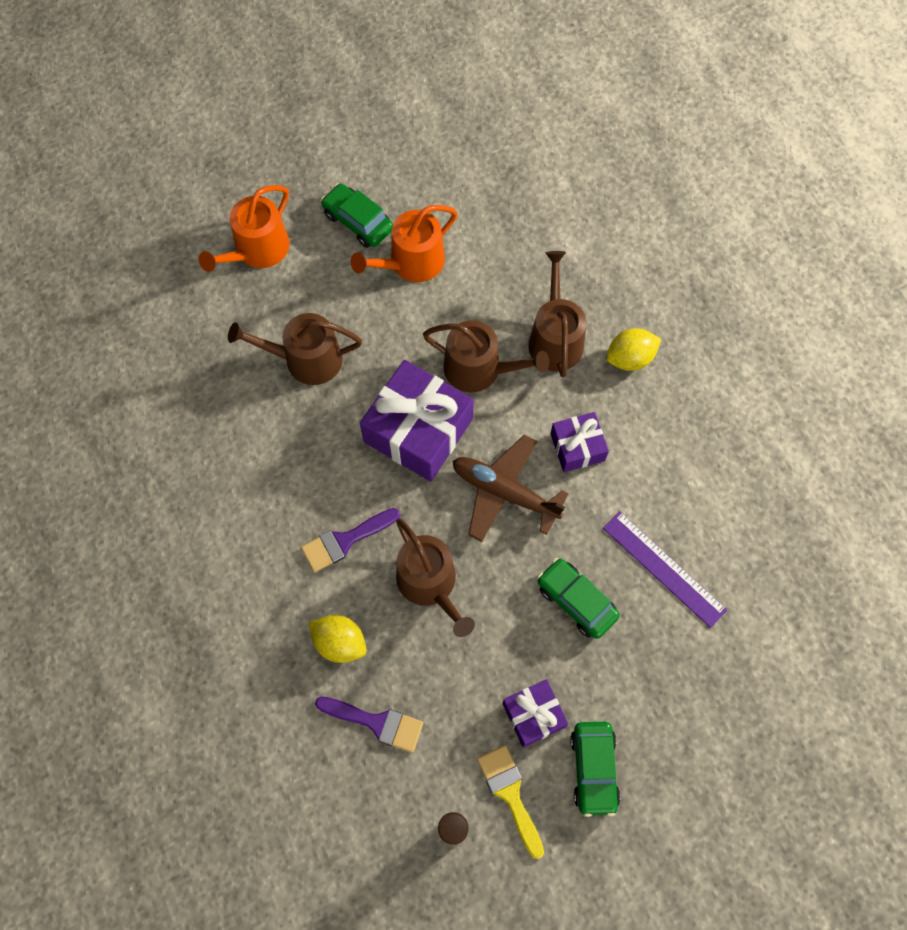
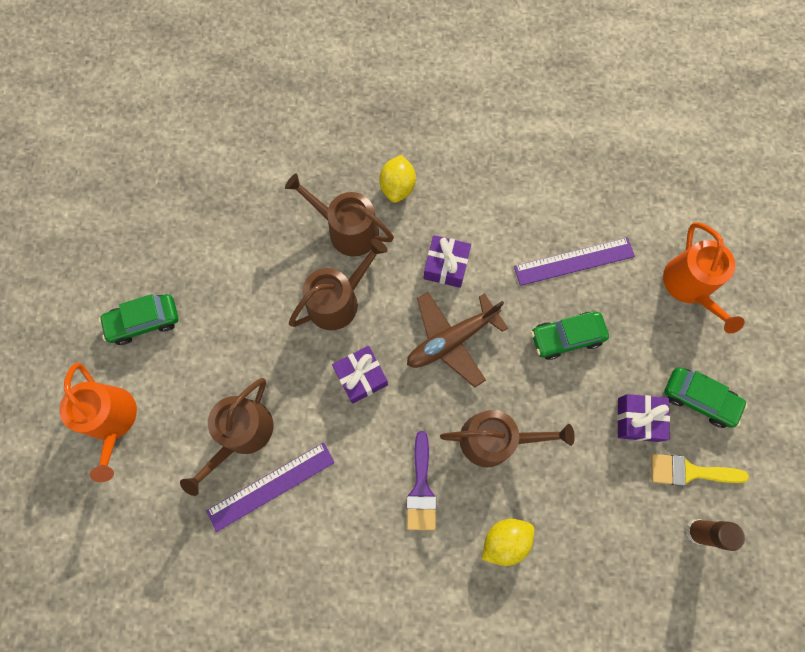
camera: 60 degrees left, 5 degrees up
purple brush [315,696,423,753] -> none
orange watering can [351,205,458,282] -> orange watering can moved to [663,223,745,334]
purple gift [360,360,474,482] -> purple gift [332,346,388,404], size x0.54
none -> purple ruler [206,442,335,532]

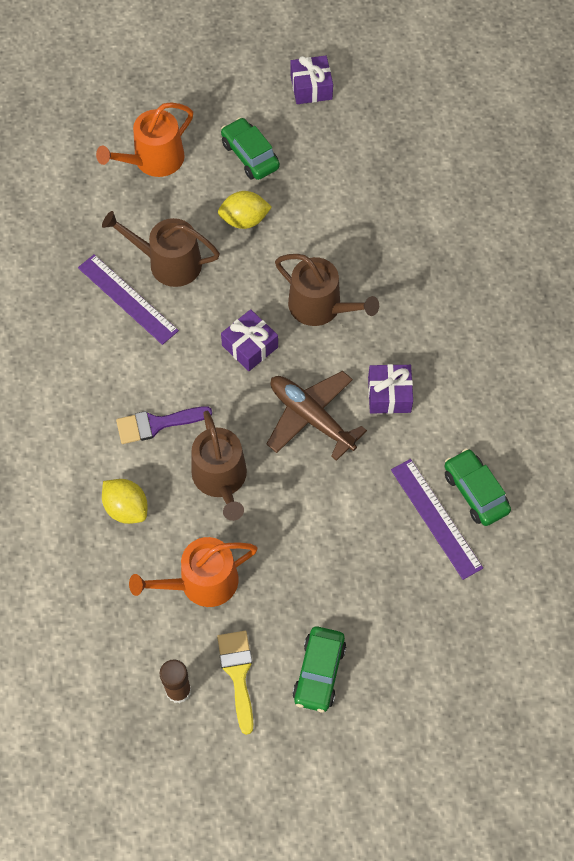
camera: 75 degrees right, 10 degrees down
brown watering can [285,173,394,257] -> none
yellow lemon [379,155,416,203] -> yellow lemon moved to [218,191,272,229]
green car [531,312,609,360] -> green car moved to [445,448,511,526]
purple gift [617,394,670,442] -> purple gift moved to [290,56,333,104]
orange watering can [663,223,745,334] -> orange watering can moved to [129,537,257,607]

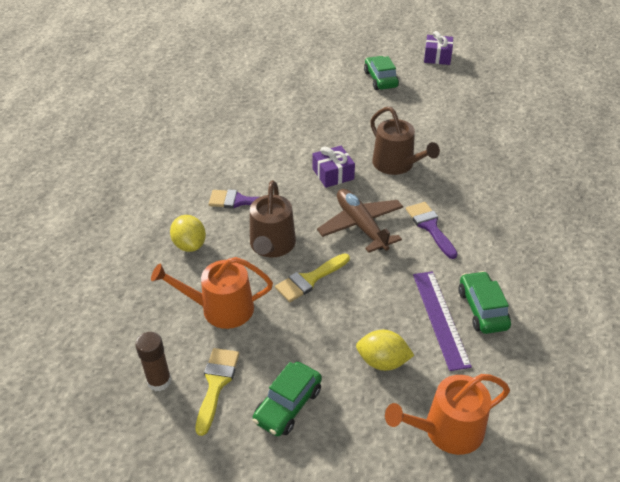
camera: 20 degrees right, 20 degrees down
purple ruler [78,254,179,345] -> none
orange watering can [96,102,193,177] -> orange watering can moved to [385,374,510,455]
brown watering can [102,211,220,287] -> none
yellow lemon [218,191,272,229] -> yellow lemon moved to [356,330,414,371]
purple gift [368,364,413,414] -> purple brush [406,202,458,259]
none -> yellow brush [275,253,350,302]

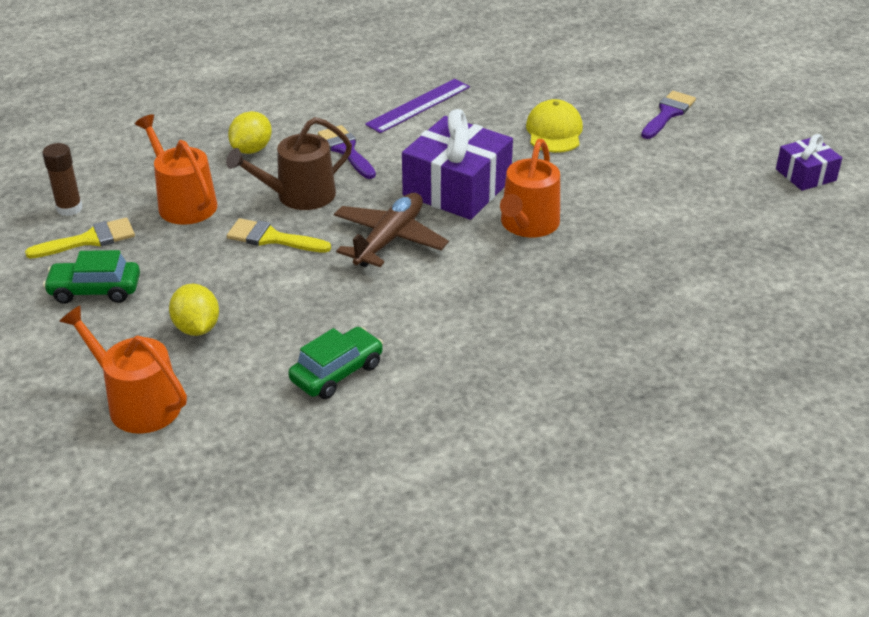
camera: 55 degrees right, 5 degrees down
purple gift [313,146,355,188] -> purple gift [402,109,513,220], size x1.84
green car [364,56,399,90] -> none
brown watering can [370,107,440,175] -> orange watering can [500,139,560,237]
purple brush [406,202,458,259] -> purple brush moved to [641,91,696,139]
purple ruler [413,271,472,371] -> purple ruler moved to [365,79,470,133]
none -> yellow cap [526,99,583,153]

